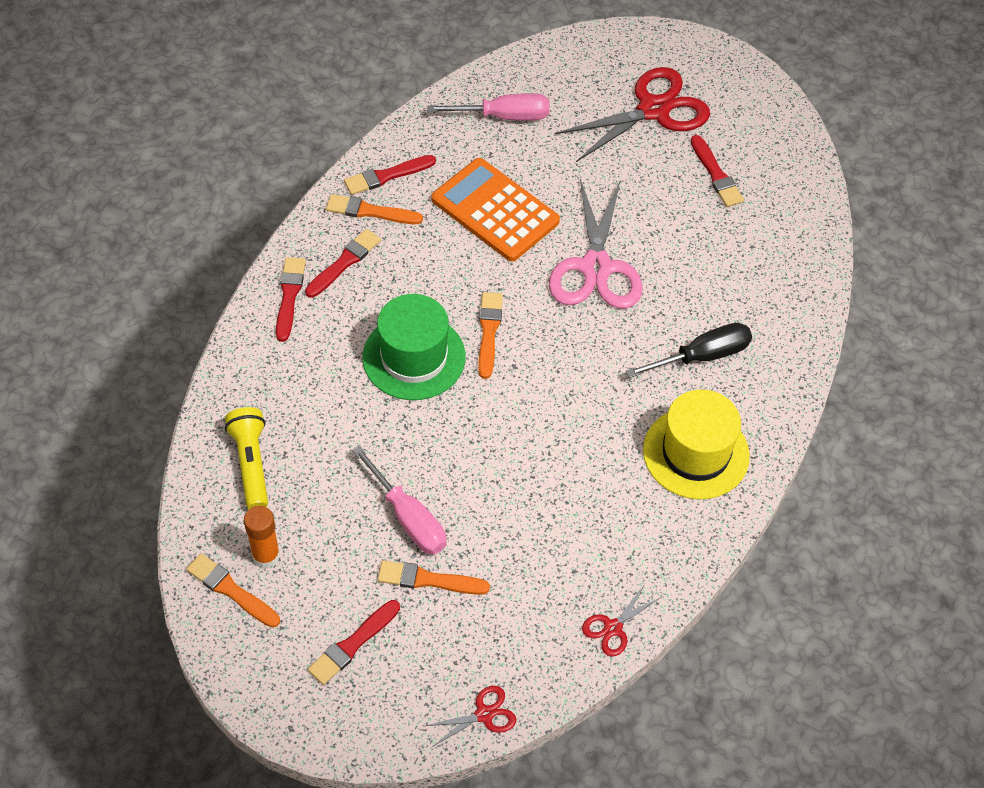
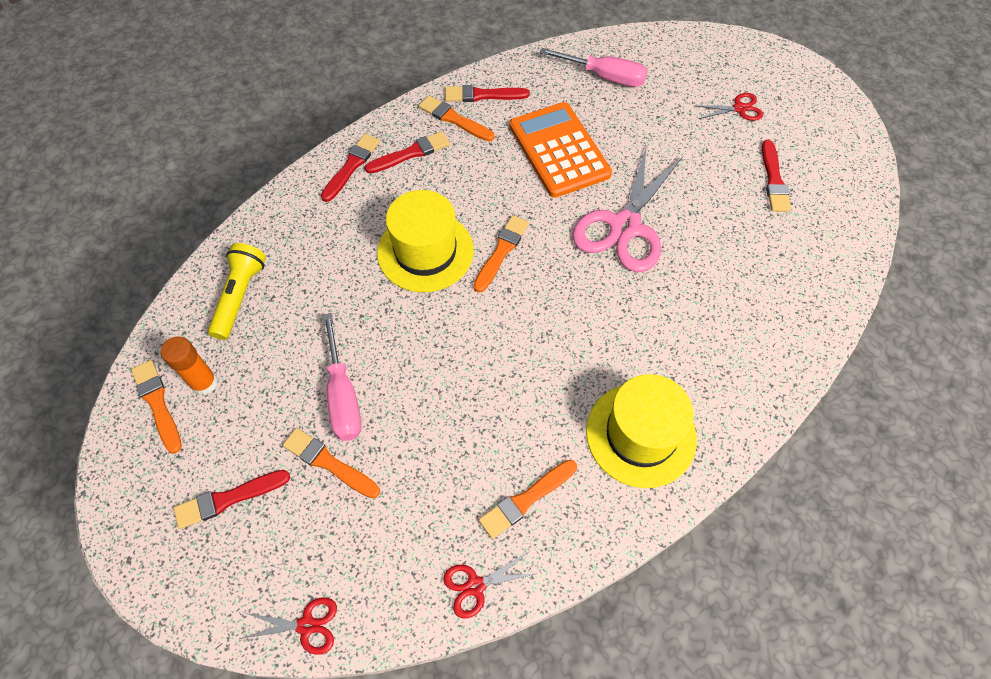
camera: 25 degrees right, 5 degrees up
green hat [362,294,466,400] -> yellow hat [377,190,474,292]
red scissors [555,67,710,162] -> red scissors [695,93,763,121], size x0.46
black screwdriver [626,323,752,378] -> none
none -> orange brush [479,460,577,539]

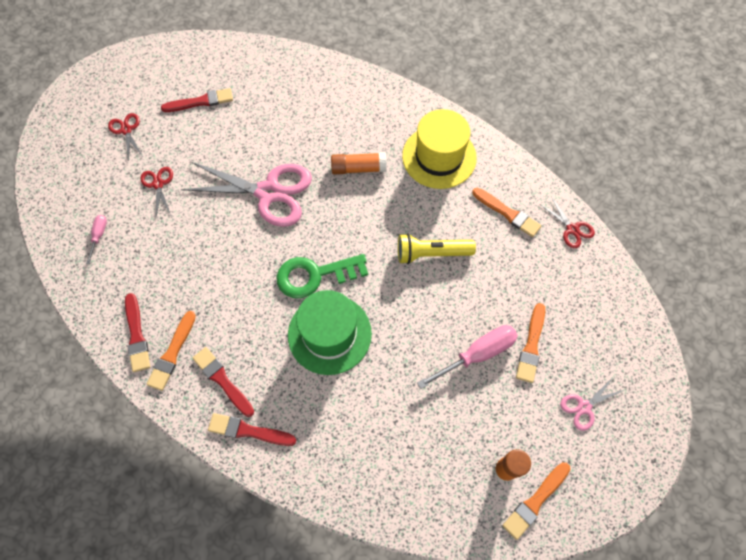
camera: 105 degrees left, 5 degrees up
red brush [174,470,290,529] -> pink scissors [560,376,624,431]
yellow flashlight [208,243,266,340] -> yellow flashlight moved to [398,233,476,264]
red scissors [240,597,337,655] -> red scissors moved to [140,167,173,216]
yellow hat [377,190,474,292] -> green hat [288,290,372,375]
orange brush [473,215,529,293] -> green key [276,254,368,298]
orange calculator [509,102,612,198] -> none
pink screwdriver [539,48,648,87] -> pink screwdriver [86,215,107,264], size x0.52
none -> orange glue stick [331,152,387,175]

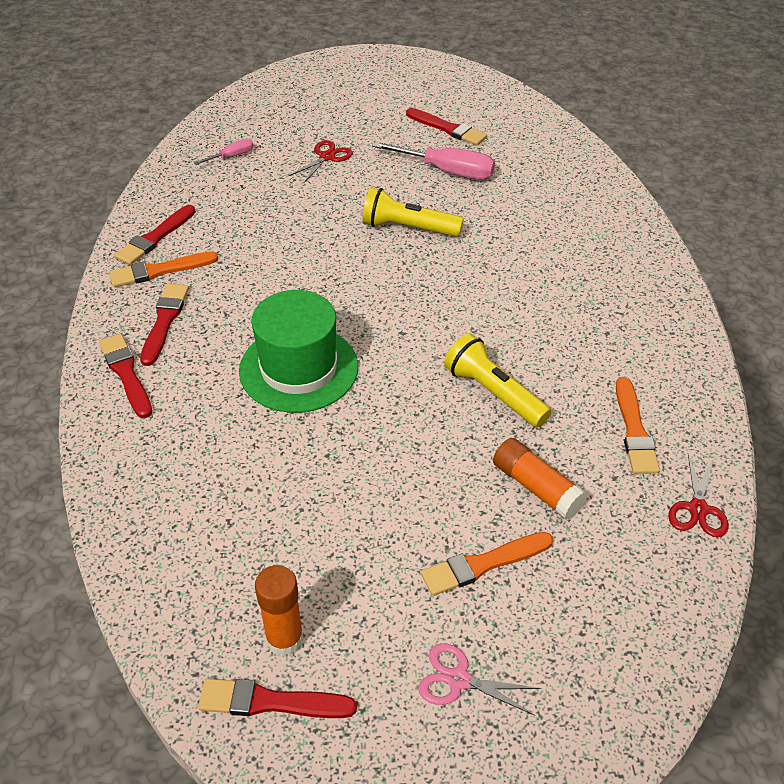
camera: 50 degrees right, 20 degrees down
red scissors [108,113,142,161] -> none
pink scissors [181,161,312,227] -> yellow flashlight [362,187,464,237]
green key [276,254,368,298] -> none
orange glue stick [331,152,387,175] -> orange glue stick moved to [493,438,587,520]
yellow hat [402,109,477,189] -> none
pink screwdriver [417,325,518,389] -> pink screwdriver moved to [372,141,495,180]
orange brush [503,462,570,540] -> red brush [198,679,357,718]

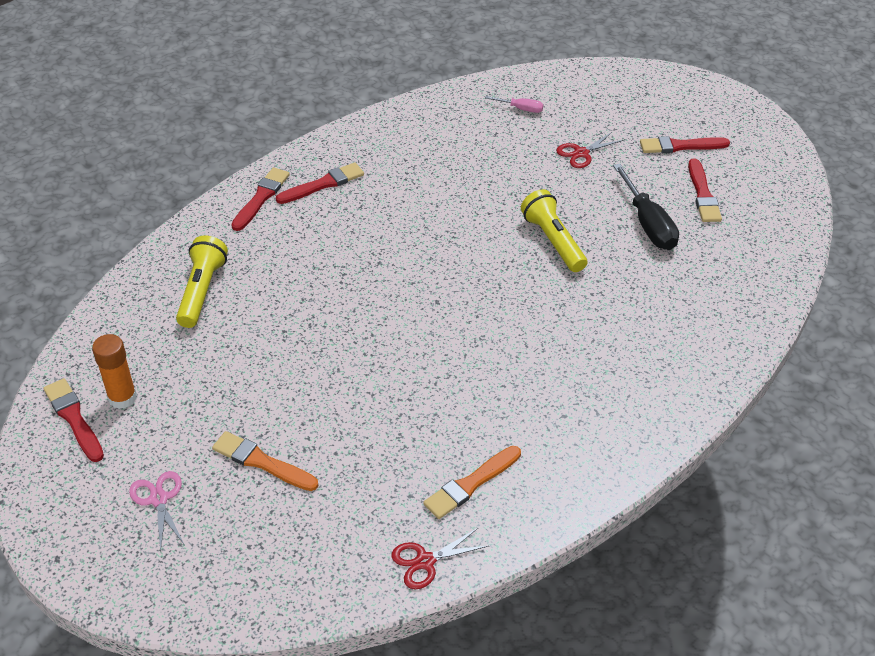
camera: 50 degrees right, 0 degrees up
orange brush [109,251,218,287] -> none
red brush [114,205,196,265] -> red brush moved to [640,136,730,153]
green hat [239,290,358,413] -> none
red scissors [289,140,353,184] -> red scissors turned 150 degrees clockwise [556,132,624,168]
pink screwdriver [372,141,495,180] -> black screwdriver [613,164,679,250]
yellow flashlight [444,334,551,427] -> yellow flashlight moved to [176,235,228,328]
orange glue stick [493,438,587,520] -> none

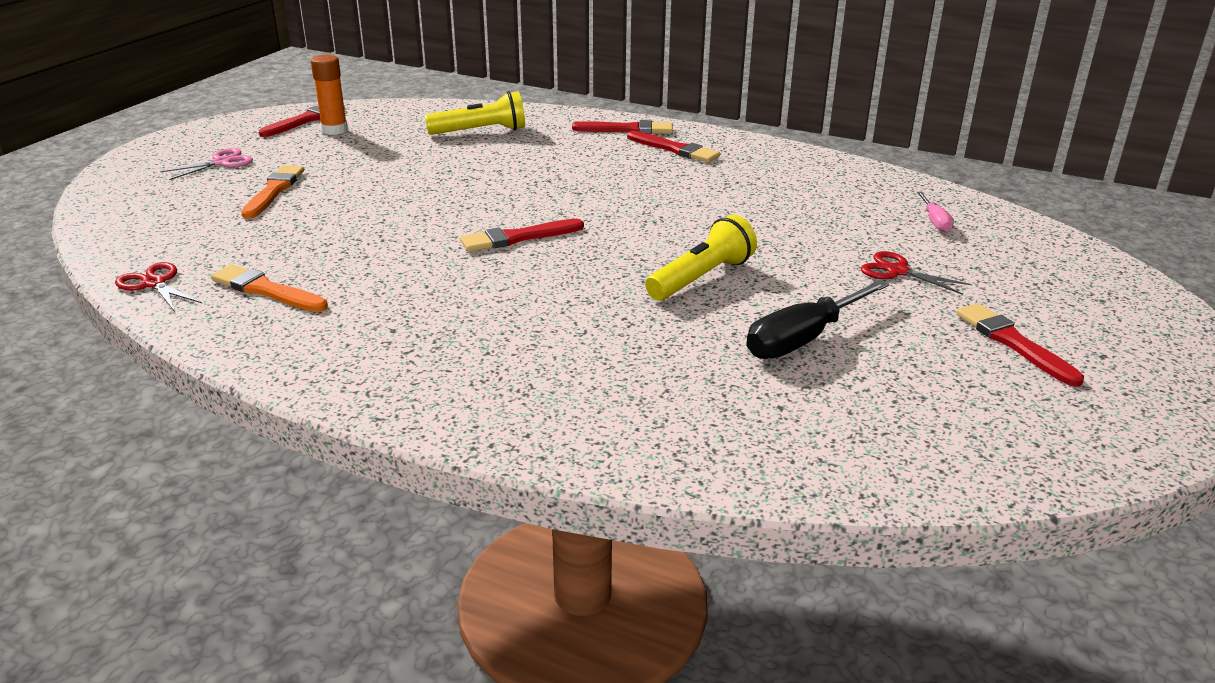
camera: 70 degrees right, 15 degrees down
red brush [688,159,722,222] -> red brush moved to [460,219,584,252]

